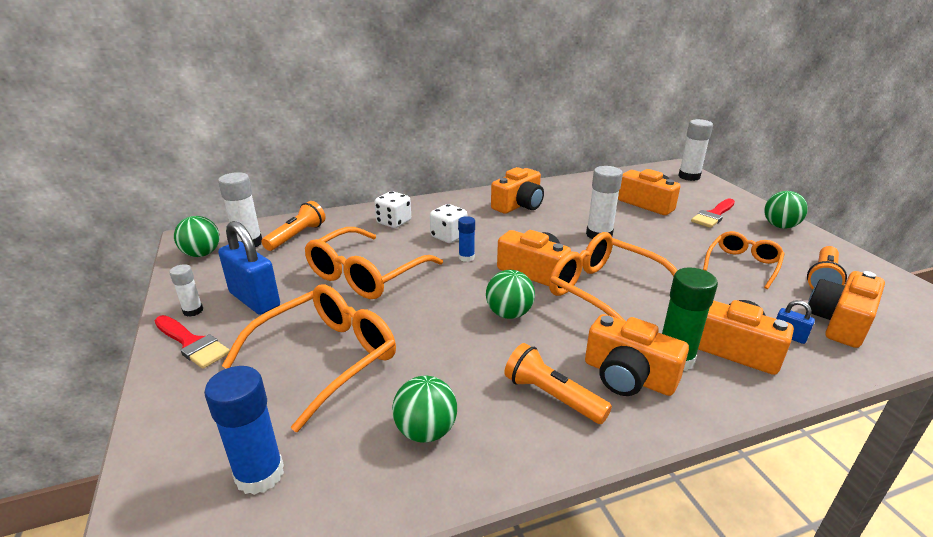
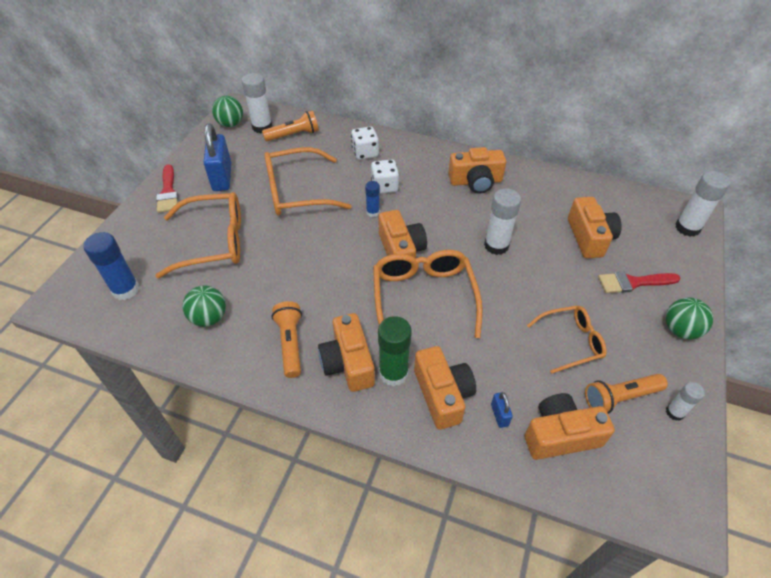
camera: 40 degrees right, 20 degrees up
white glue stick [169,264,203,317] -> white glue stick moved to [666,382,705,421]
green ball [486,270,535,319] -> none

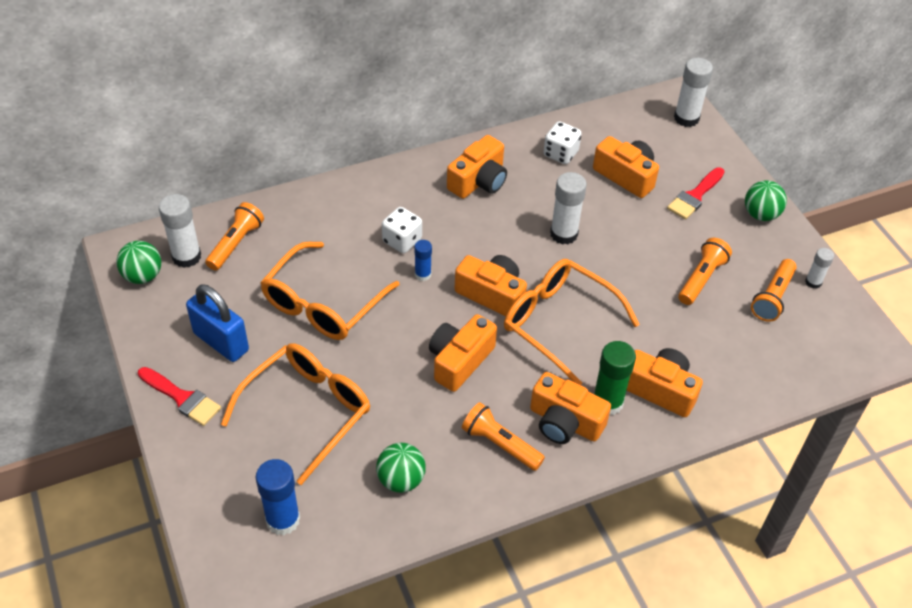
camera: 45 degrees left, 0 degrees up
white dice [351,127,379,160] -> white dice moved to [544,121,582,164]
blue padlock [491,392,513,428] -> none
orange camera [525,393,615,460] -> orange camera moved to [429,314,497,392]
orange glasses [527,306,607,374] -> orange flashlight [679,238,732,305]

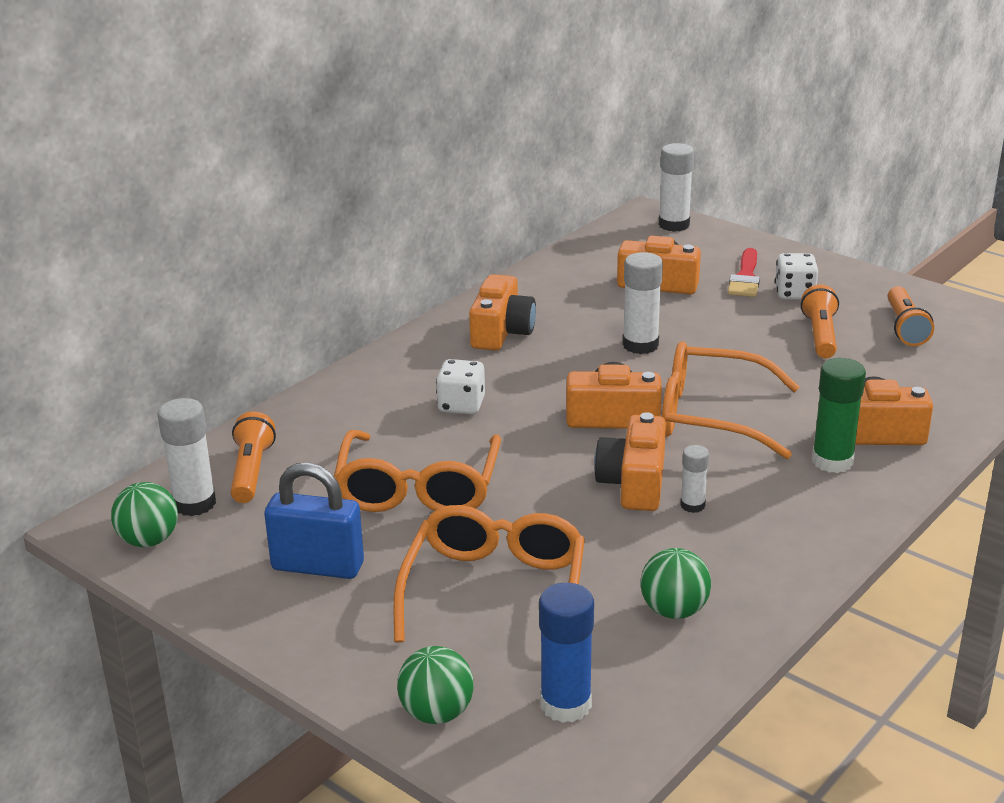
camera: 25 degrees left, 20 degrees down
red brush [138,367,221,426] -> none
blue glue stick [414,240,432,281] -> none
orange flashlight [462,402,545,471] -> none
orange camera [530,372,611,444] -> none
white dice [544,121,582,164] -> white dice moved to [775,253,818,300]
green ball [745,180,787,221] -> green ball moved to [397,646,474,724]
white glue stick [805,248,834,289] -> white glue stick moved to [680,445,709,513]

